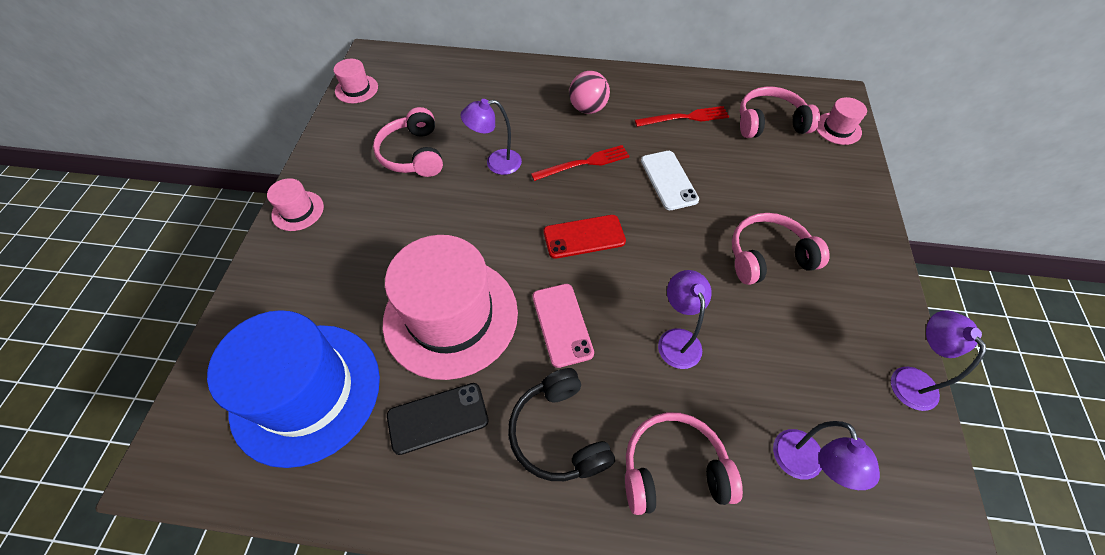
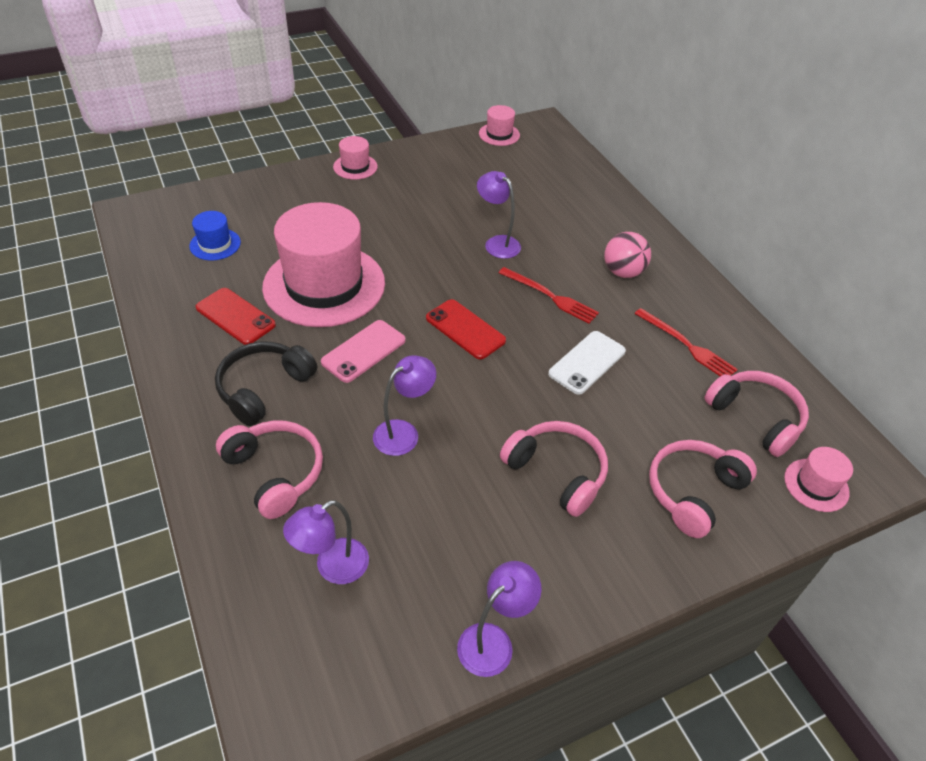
camera: 55 degrees right, 10 degrees down
blue hat [207,310,380,468] -> blue hat [189,211,241,260], size x0.43
pink headphones [373,107,443,177] -> pink headphones moved to [649,440,757,538]
black phone [387,383,489,455] -> red phone [196,288,276,345]

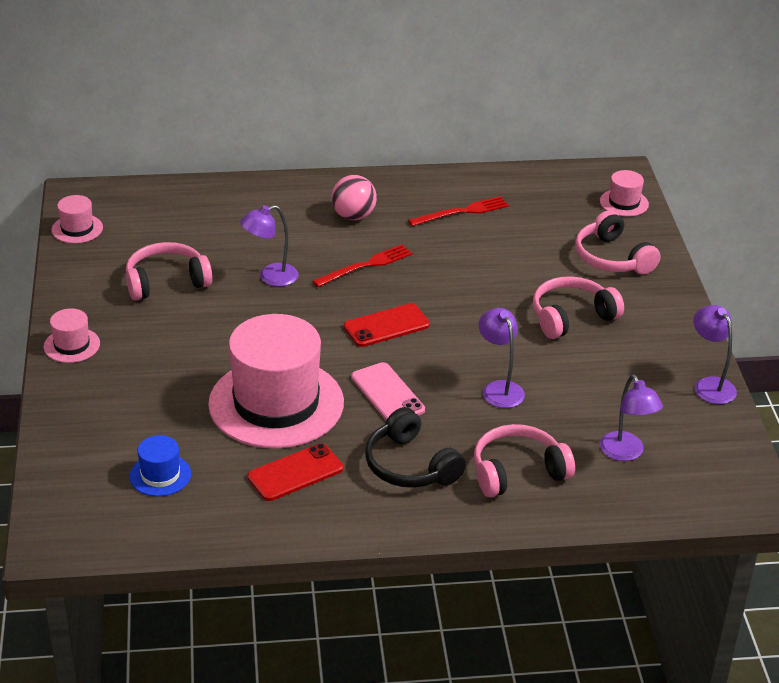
camera: 70 degrees left, 10 degrees down
white phone [548,331,626,395] -> none
pink headphones [704,371,809,457] -> pink headphones moved to [126,242,213,300]

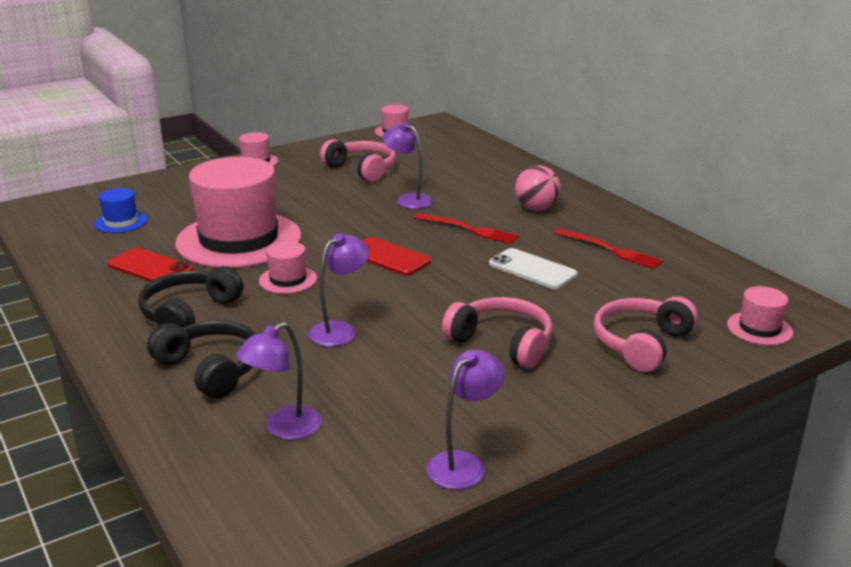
camera: 65 degrees right, 10 degrees down
pink phone [351,362,425,421] -> pink hat [259,241,317,294]
pink headphones [474,424,575,497] -> black headphones [147,320,256,399]
none -> white phone [489,248,577,289]

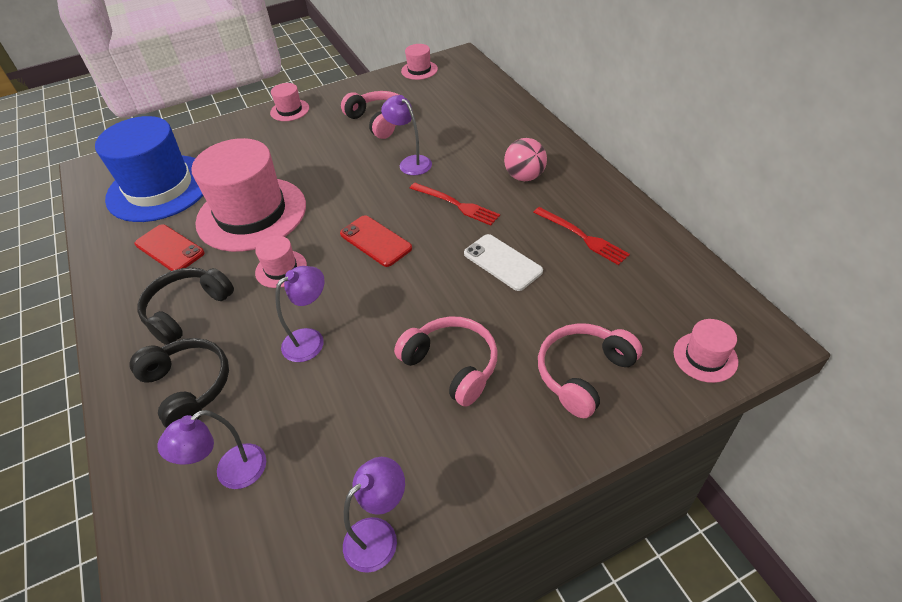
camera: 10 degrees right, 20 degrees up
blue hat [94,188,148,233] -> blue hat [95,116,203,222], size x2.33

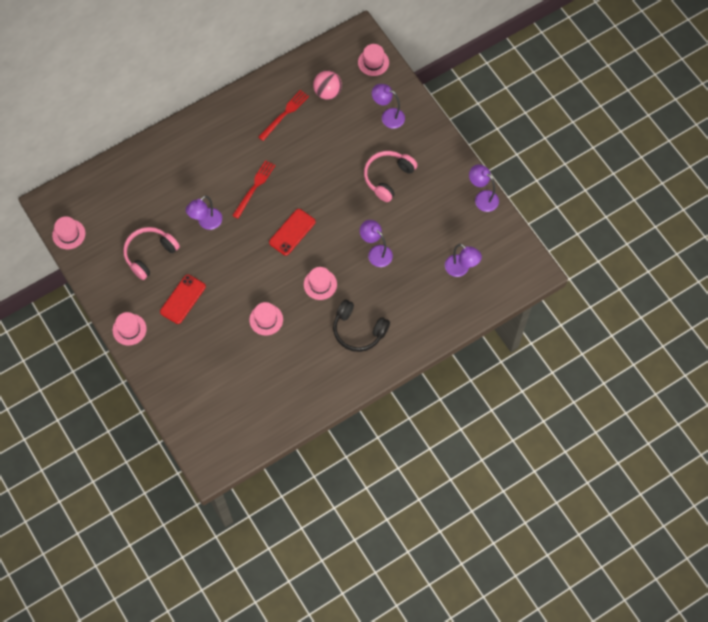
camera: 100 degrees left, 20 degrees up
blue hat [95,116,203,222] -> none
black headphones [129,338,229,428] -> none
red phone [135,224,204,271] -> red phone moved to [160,274,206,324]
pink hat [191,138,306,252] -> pink hat [249,302,283,336], size x0.43
white phone [464,234,543,291] -> none
pink ball [504,138,547,181] -> pink ball moved to [313,70,342,100]
pink headphones [538,323,643,418] -> purple lamp [372,84,405,129]

